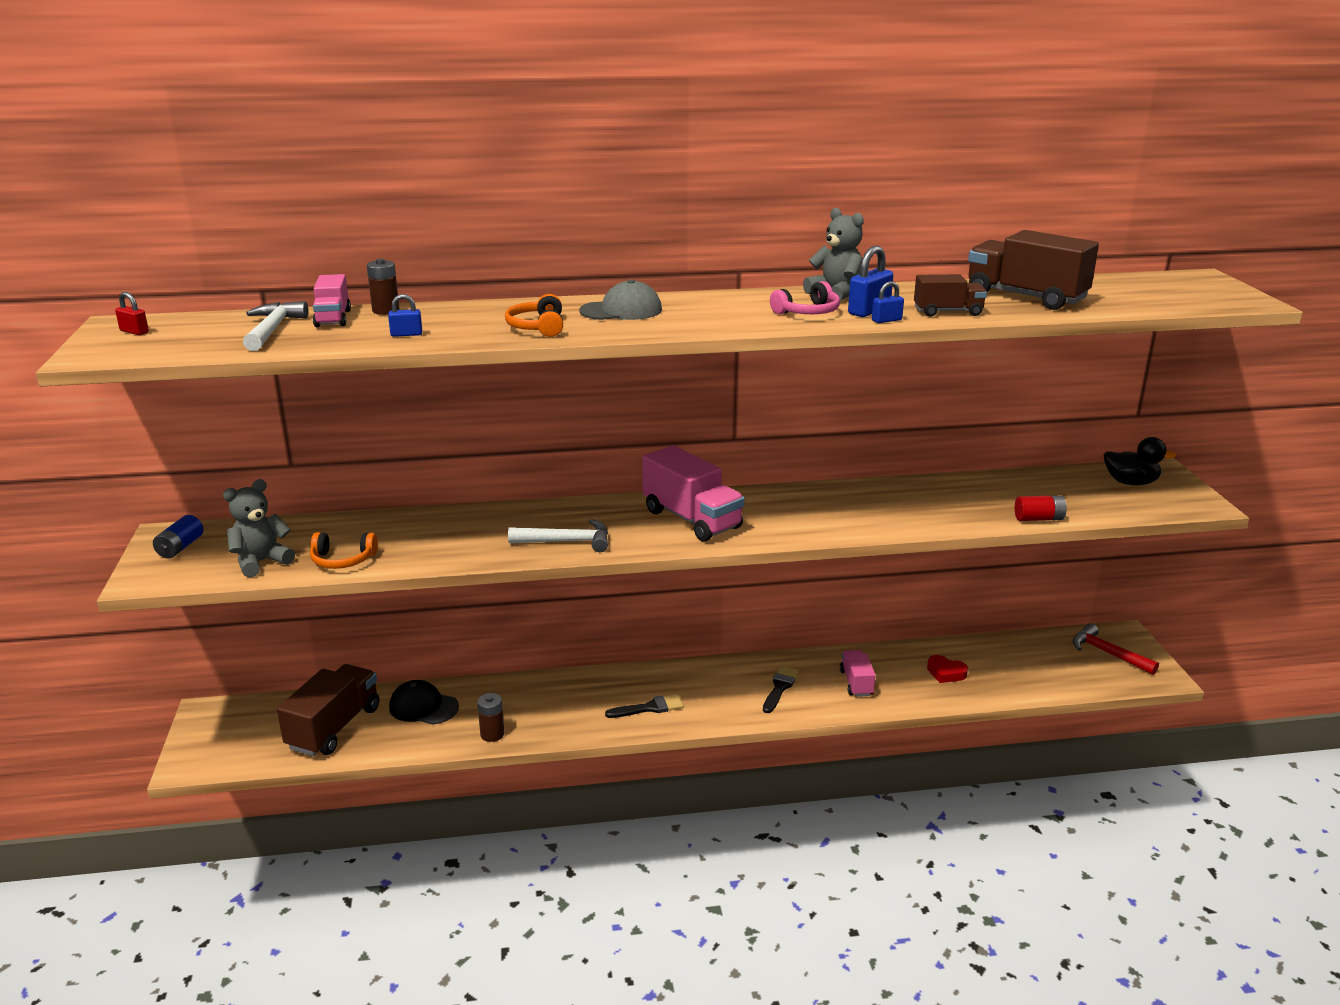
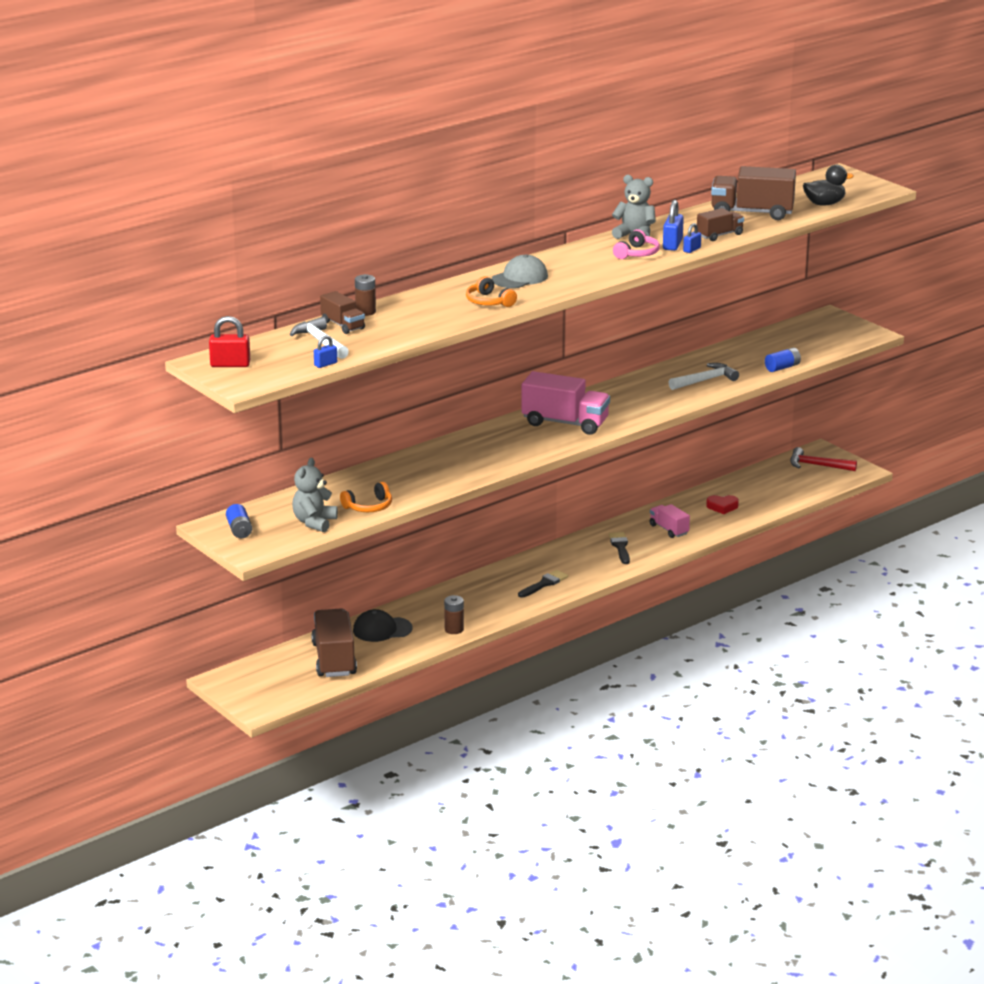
camera: 30 degrees left, 0 degrees up
red padlock [115,292,149,335] -> red padlock [209,316,250,367], size x1.68
pink truck [313,274,351,327] -> brown truck [320,291,365,334]
blue padlock [388,294,422,337] -> blue padlock moved to [314,335,337,368]
white hammer [508,519,608,552] -> white hammer moved to [669,363,739,390]
red battery [1015,495,1067,521] -> blue battery [765,348,801,372]
black duck [1104,437,1177,485] -> black duck moved to [803,165,854,206]

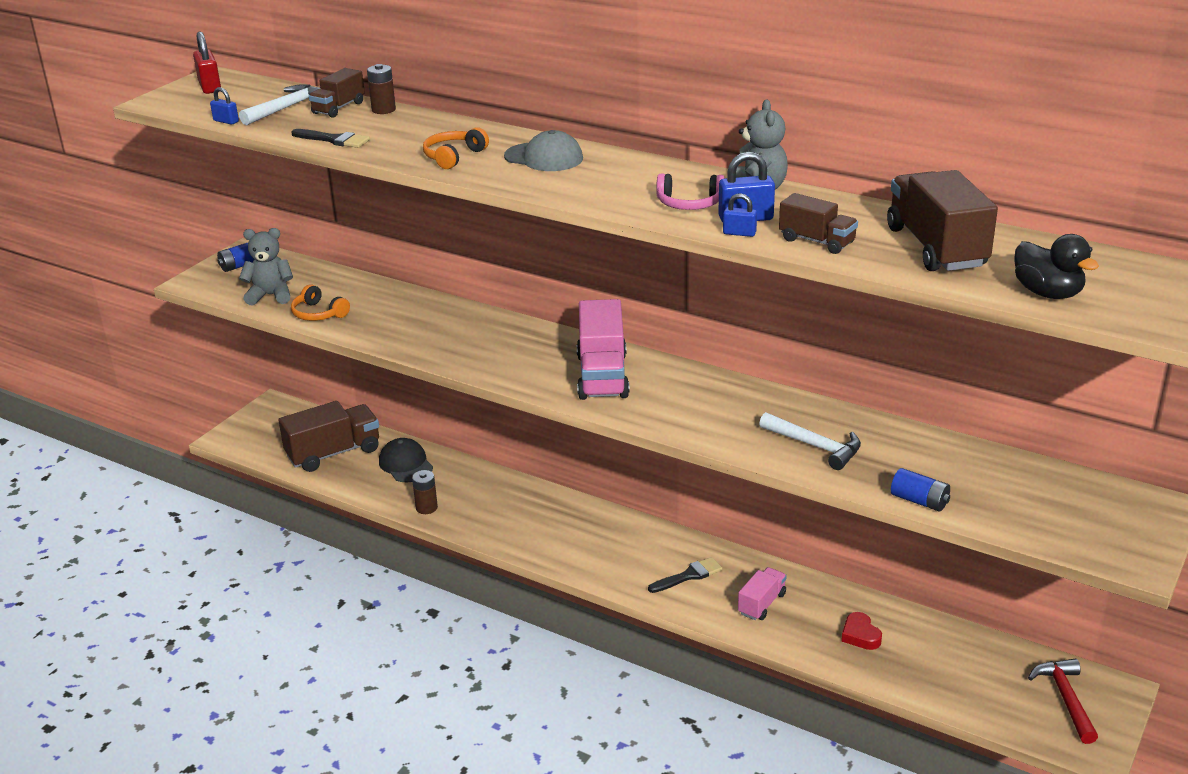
camera: 70 degrees right, 5 degrees up
black brush [518,570,568,598] -> black brush moved to [291,129,370,148]

